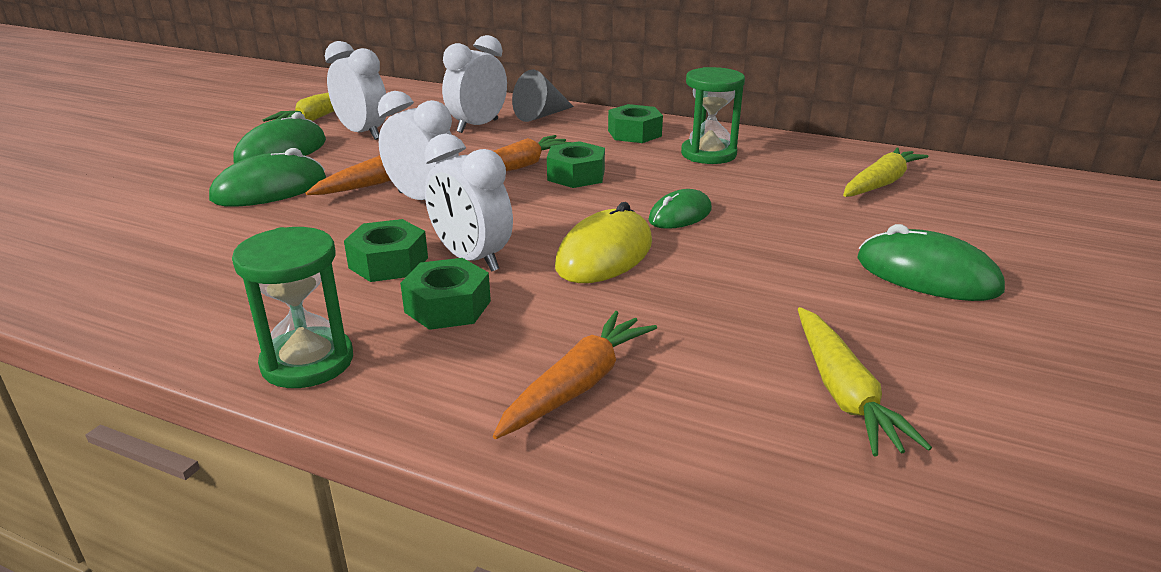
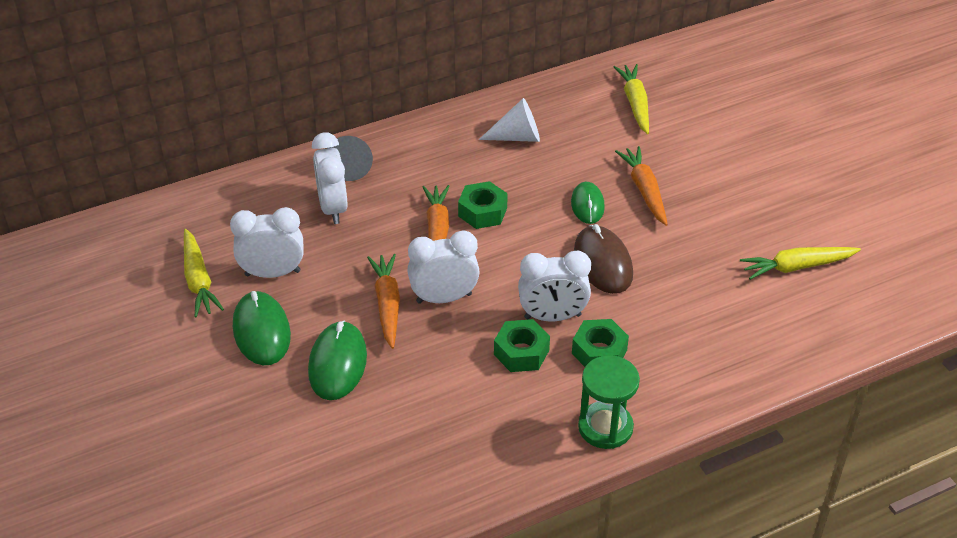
camera: 50 degrees left, 15 degrees up
orange carrot [493,311,657,439] -> orange carrot moved to [615,146,668,226]
yellow mouse [555,202,652,283] -> brown mouse [574,224,633,294]
green nut [608,104,663,143] -> none
green hourglass [681,67,745,164] -> white cone [479,98,540,142]
yellow carrot [798,307,932,456] -> yellow carrot turned 135 degrees clockwise [740,247,861,280]
green mouse [857,224,1005,301] -> none

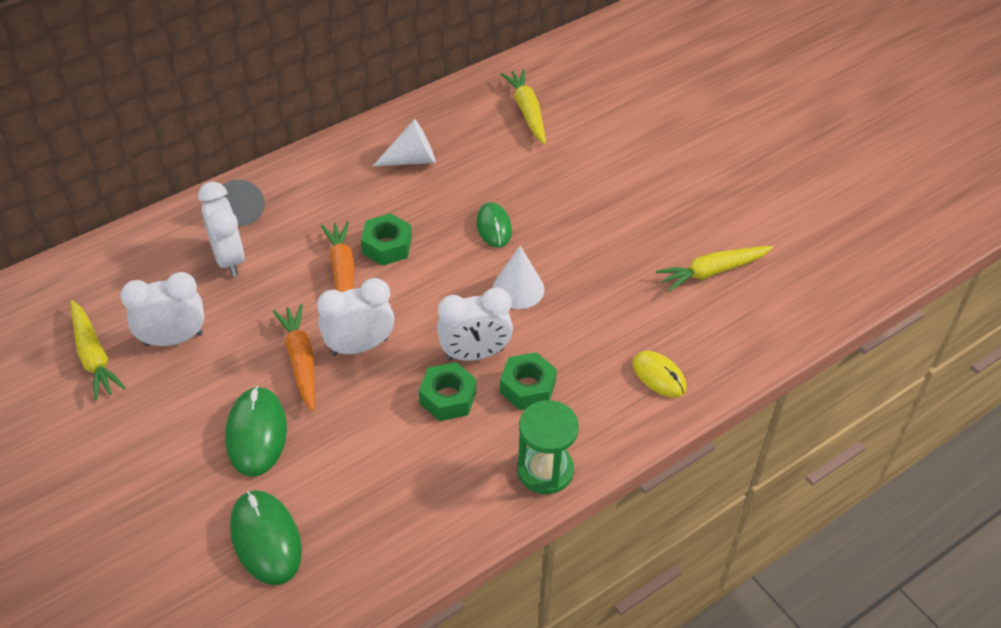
camera: 10 degrees left, 5 degrees up
green mouse [233,291,291,365] -> green mouse moved to [230,490,302,585]
brown mouse [574,224,633,294] -> white cone [493,246,544,309]
orange carrot [615,146,668,226] -> none
none -> yellow mouse [632,351,687,397]

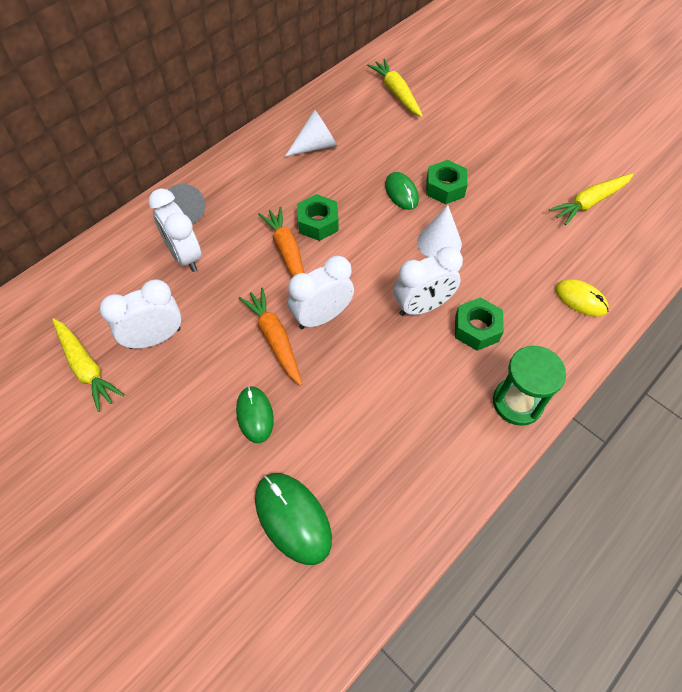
camera: 10 degrees left, 10 degrees up
green mouse [225,386,287,477] -> green mouse [236,386,274,443], size x0.65
green nut [419,362,476,421] -> green nut moved to [426,160,467,204]

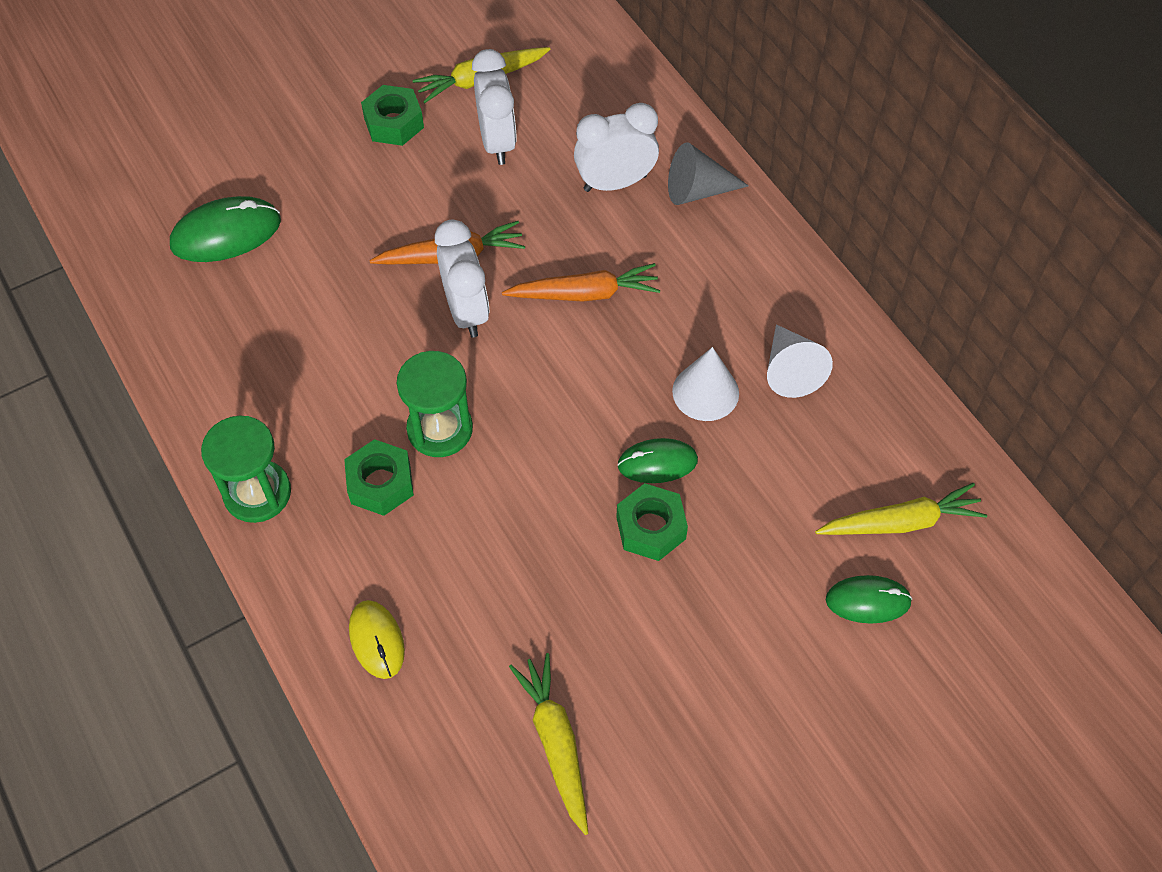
camera: 105 degrees right, 0 degrees up
green mouse [236,386,274,443] -> green mouse moved to [826,575,912,623]
green nut [297,194,339,241] -> green nut moved to [361,85,424,146]
white clock [394,247,463,316] -> green hourglass [397,351,473,457]
white cone [417,205,462,258] -> white cone moved to [672,347,739,421]
yellow mouse [555,279,609,316] -> yellow mouse turned 75 degrees counterclockwise [349,600,405,679]

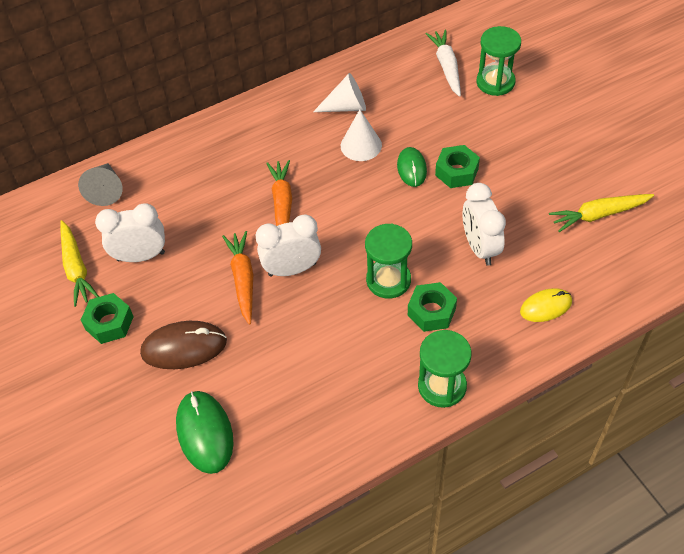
camera: 85 degrees left, 5 degrees down
white clock [574,103,659,192] -> white clock moved to [462,183,506,266]
grey cone [668,142,749,205] -> grey cone moved to [78,163,123,206]
yellow carrot [815,483,987,535] -> white carrot [426,30,461,97]
green mouse [826,575,912,623] -> green hourglass [476,26,521,96]
none -> brown mouse [140,321,227,369]

